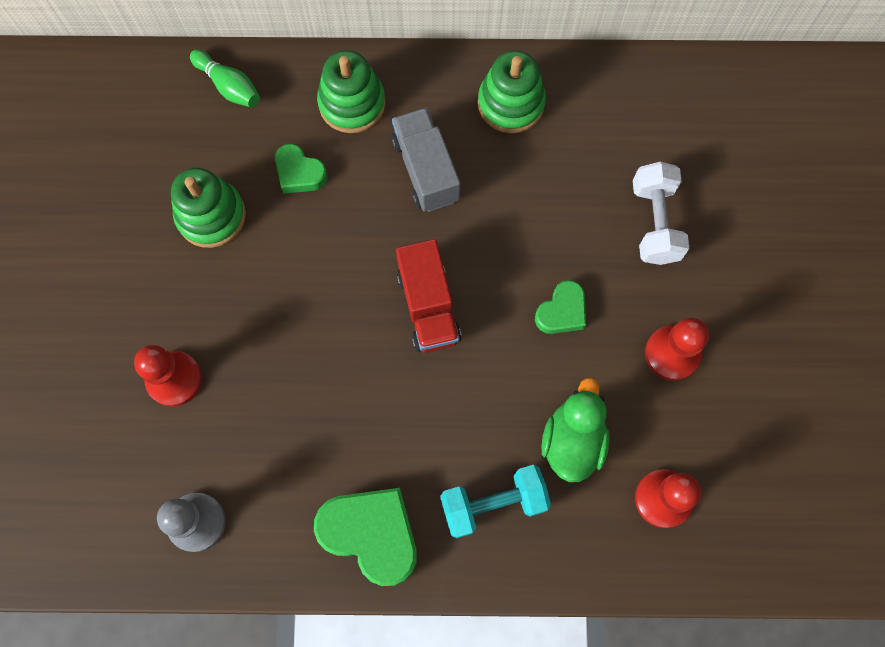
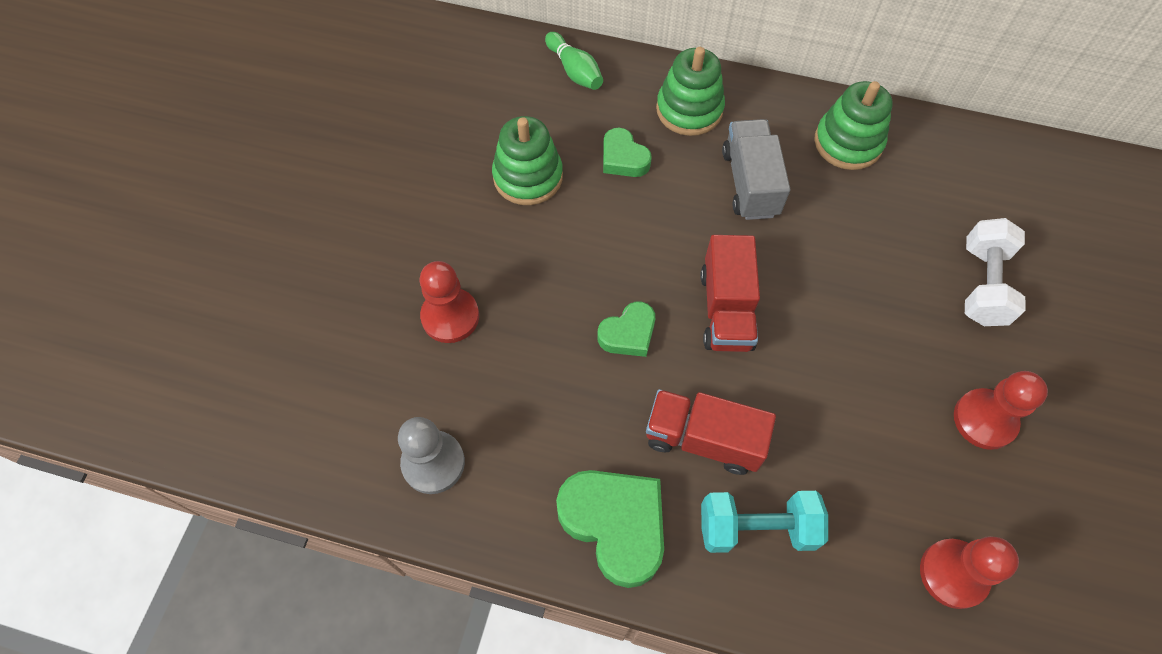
camera: 15 degrees right, 10 degrees down
green heart [535,280,586,334] -> green heart moved to [597,302,655,357]
green duck [541,377,610,482] -> none
none -> red truck [646,389,776,475]

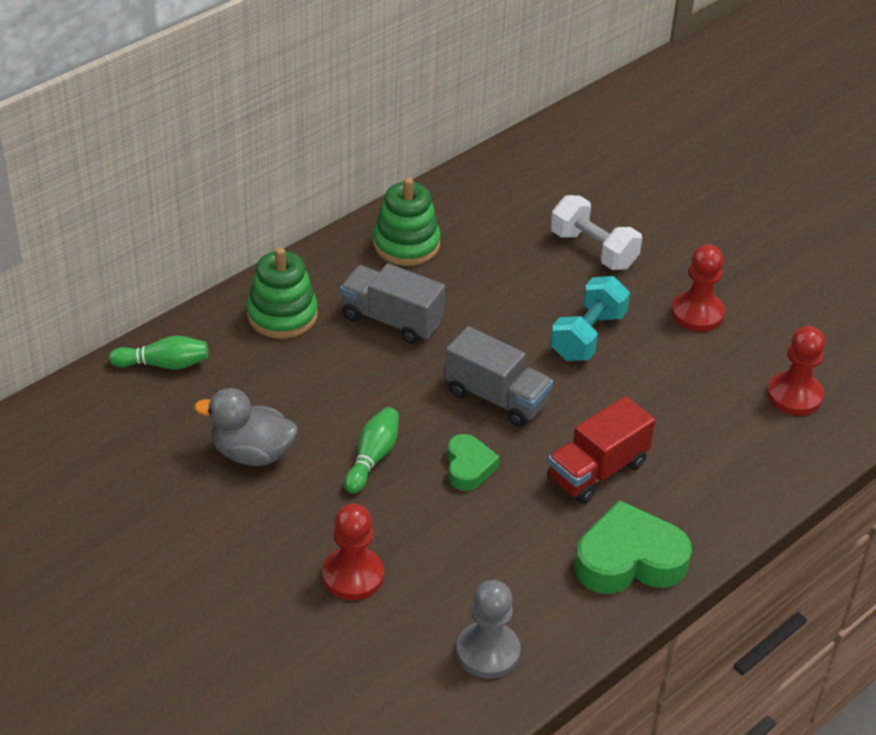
camera: 60 degrees left, 20 degrees down
green stacking toy [492,116,563,205] -> grey duck [194,388,298,466]
green heart [603,128,652,177] -> none
red truck [700,235,760,352] -> grey truck [444,326,553,427]
turquoise dumbbell [701,491,828,553] -> turquoise dumbbell moved to [550,276,630,361]
none -> green bowling pin [344,407,399,494]

